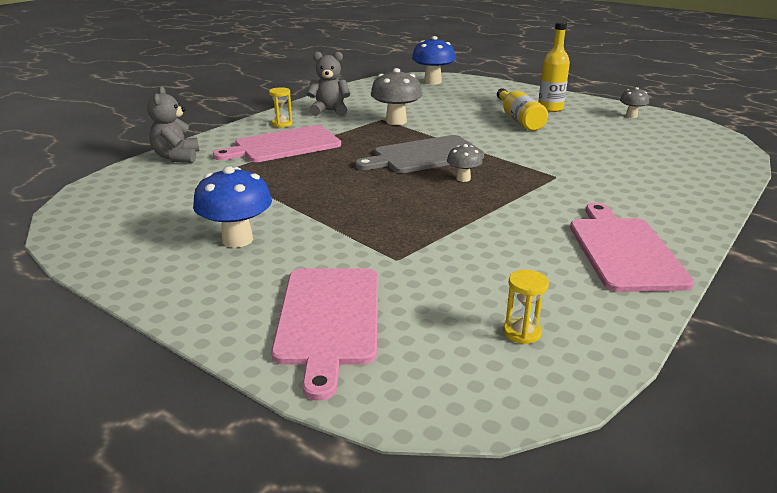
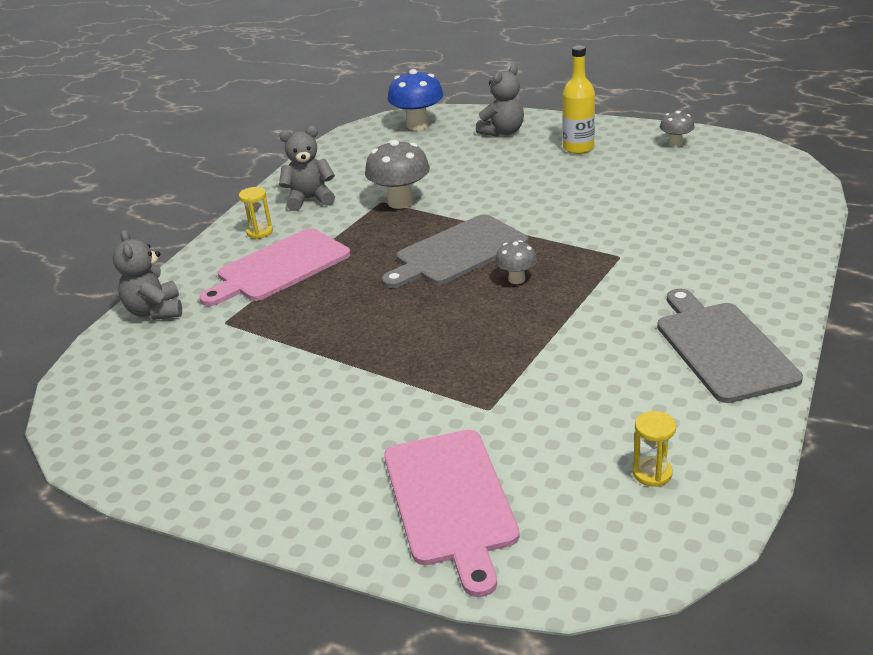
camera: 10 degrees left, 5 degrees up
blue mushroom [193,166,272,248] -> none
yellow bottle [497,88,548,131] -> none
pink cutting board [570,203,694,292] -> grey cutting board [657,289,803,403]
none -> grey teddy bear [476,64,524,137]

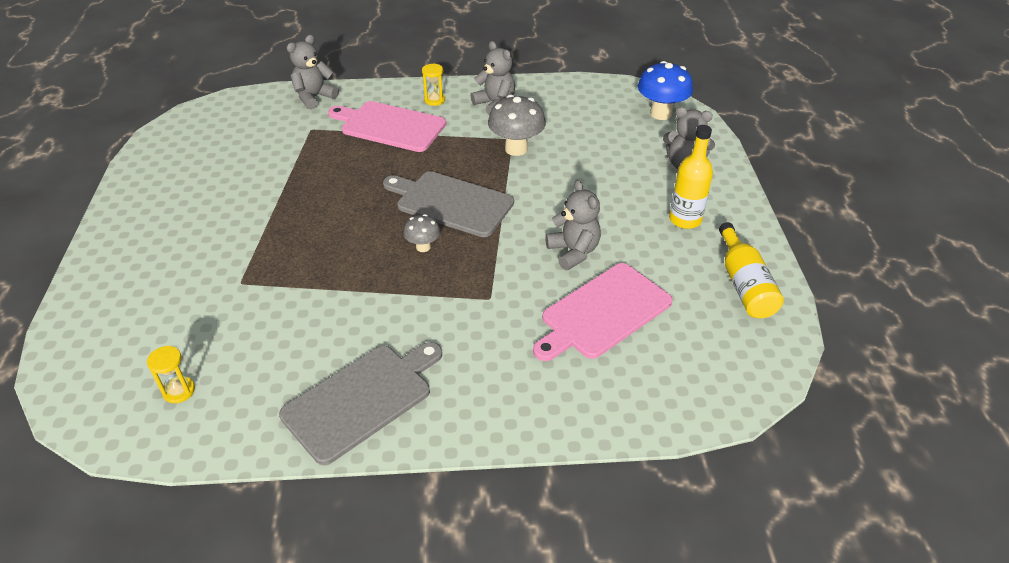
camera: 60 degrees right, 10 degrees up
pink cutting board [384,430,520,597] -> pink cutting board moved to [533,263,673,361]
grey mushroom [660,111,695,147] -> yellow bottle [719,222,784,318]
none -> grey teddy bear [545,180,601,270]

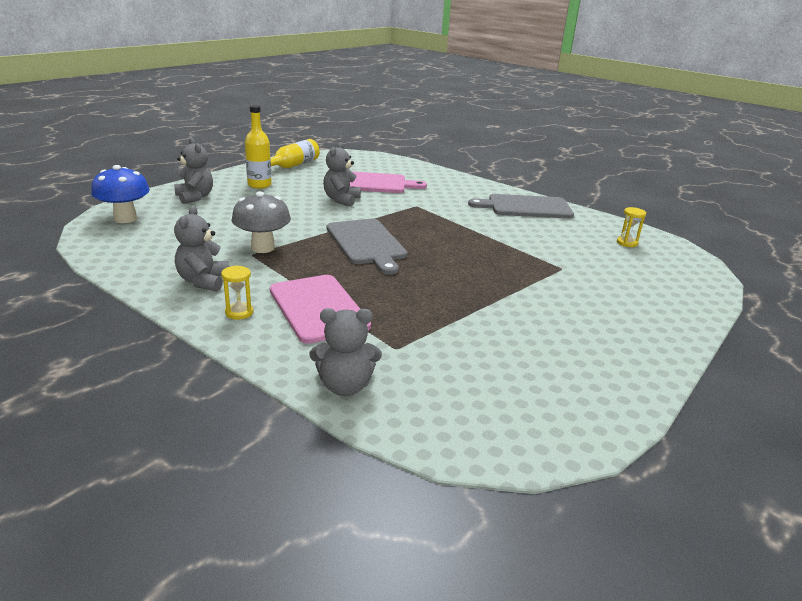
camera: 140 degrees left, 15 degrees down
grey mushroom [403,214,440,252] -> none

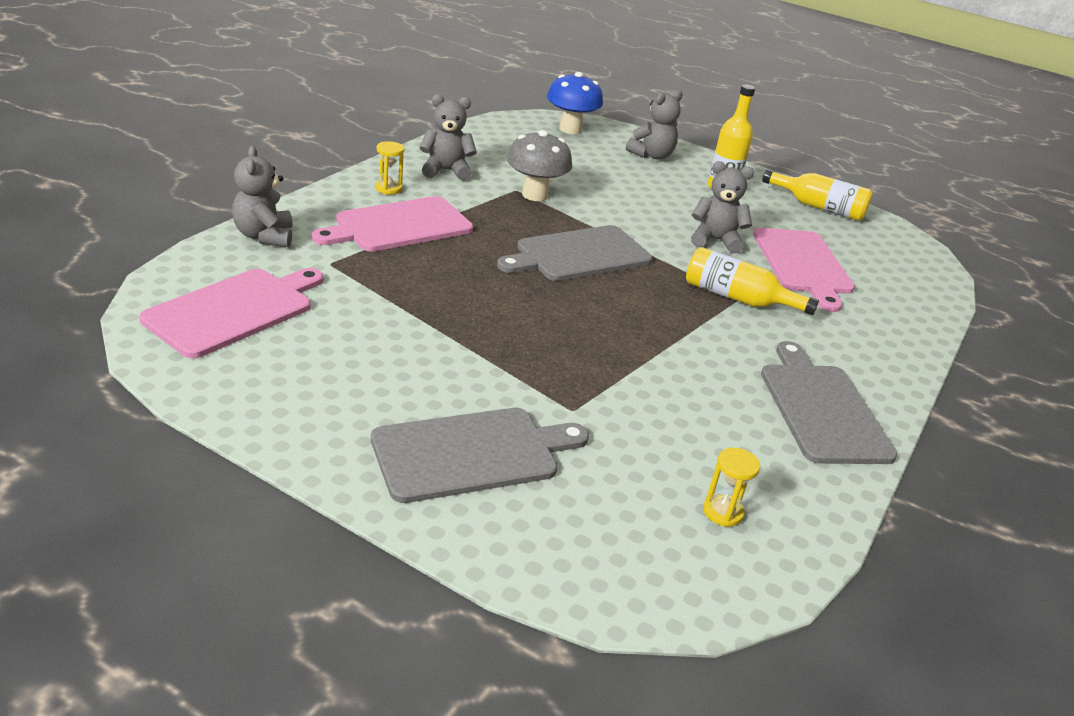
camera: 80 degrees right, 5 degrees up
none -> pink cutting board [139,268,323,358]
none -> grey cutting board [371,408,589,503]
none -> yellow bottle [686,247,819,315]

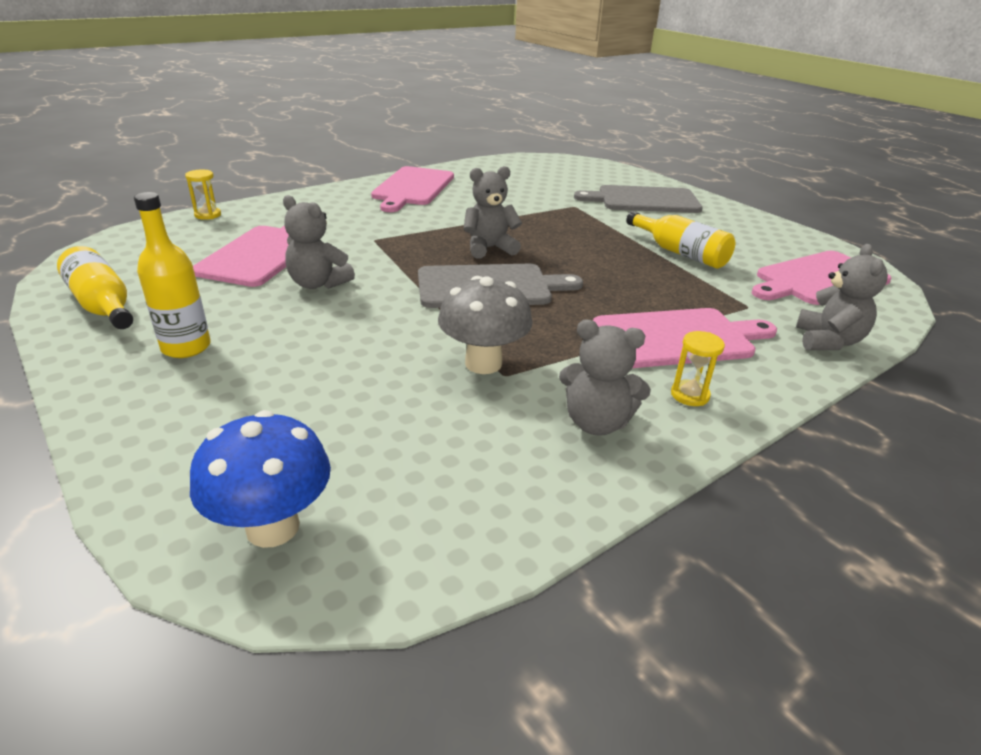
camera: 155 degrees left, 0 degrees up
grey teddy bear [626,90,683,160] -> grey teddy bear moved to [464,166,522,258]
yellow bottle [686,247,819,315] -> yellow bottle moved to [626,211,735,269]
yellow hourglass [703,448,760,527] -> yellow hourglass moved to [185,169,221,220]
grey cutting board [761,341,897,464] -> pink cutting board [371,166,454,212]

